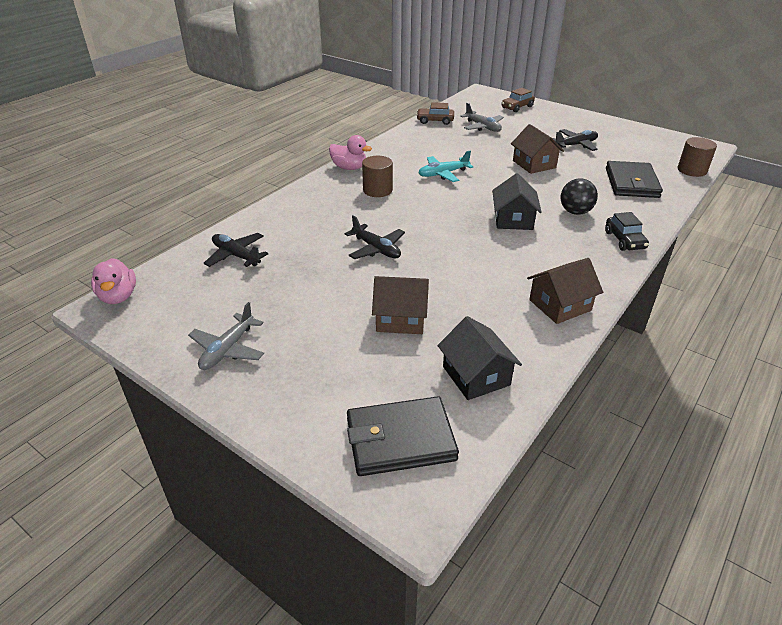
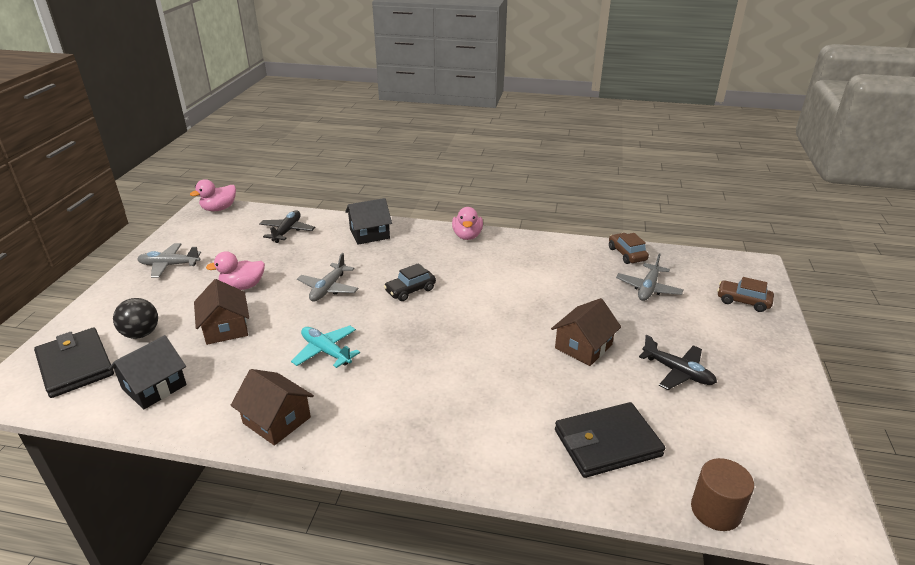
camera: 65 degrees right, 5 degrees down
black plane [345,215,405,259] -> grey plane [297,253,358,301]
brown cylinder [362,156,393,197] -> none
turquoise plane [418,150,473,182] -> turquoise plane moved to [291,325,360,368]
black house [492,173,542,230] -> black house moved to [345,198,392,245]
black ball [561,178,598,215] -> black ball moved to [113,298,158,339]
black car [605,212,649,251] -> black car moved to [384,263,436,301]
none -> pink duck [206,251,265,290]

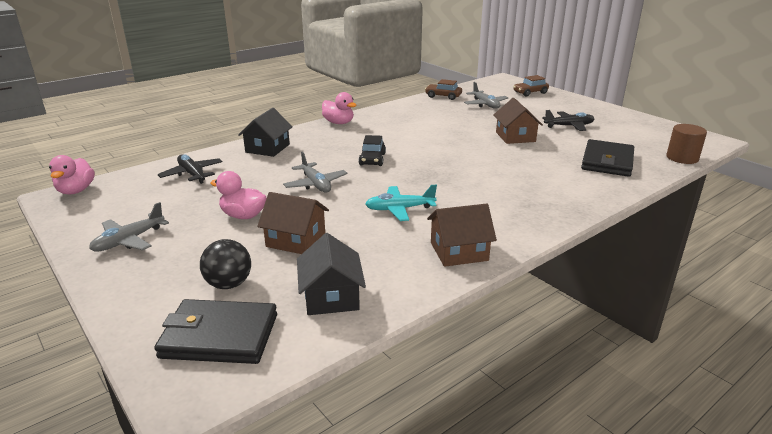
camera: 50 degrees left, 5 degrees down
pink duck [206,251,265,290] -> pink duck turned 90 degrees clockwise [211,171,267,219]

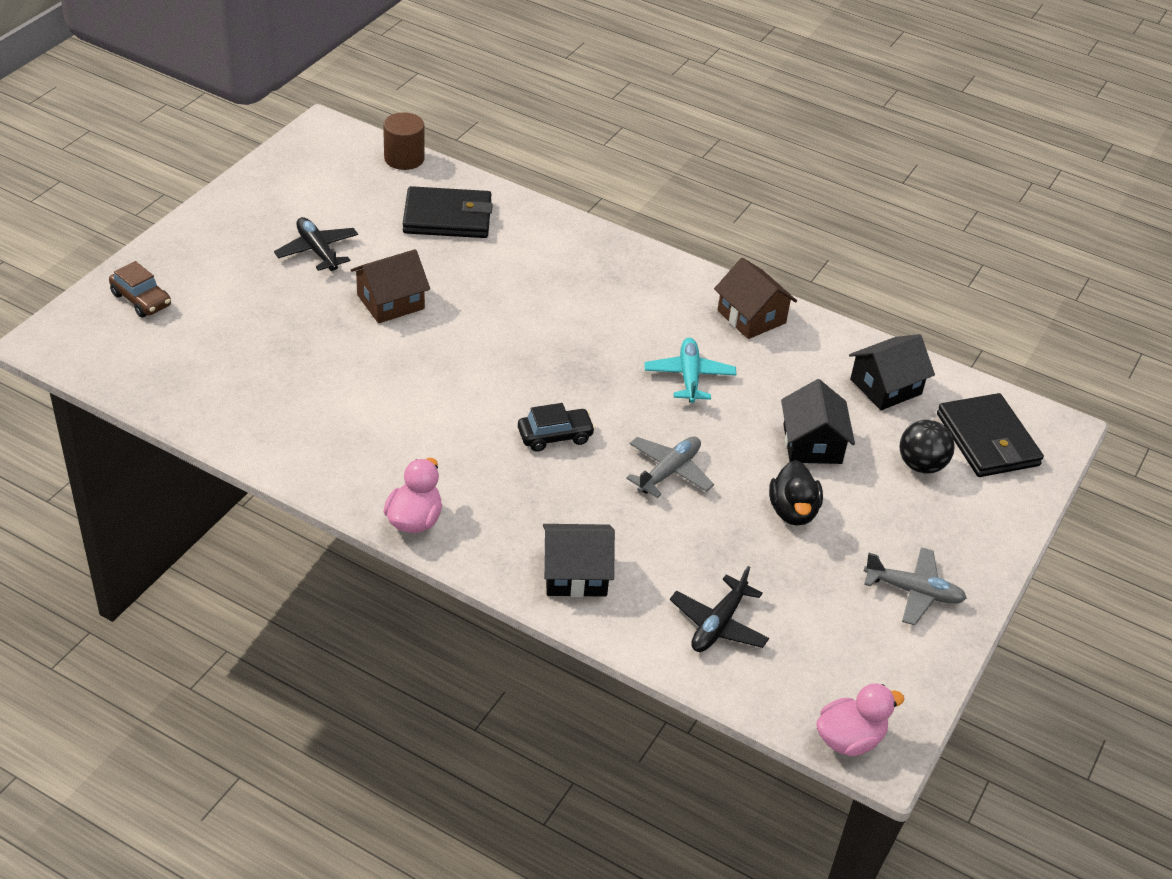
camera: 115 degrees left, 15 degrees up
pink duck [211,171,267,219] -> black duck [769,460,823,526]
brown house [257,192,329,254] -> black house [781,379,855,464]
turquoise plane [365,184,437,221] -> turquoise plane turned 150 degrees counterclockwise [645,338,736,403]
brown car [425,79,462,100] -> none
grey plane [464,82,508,109] -> none

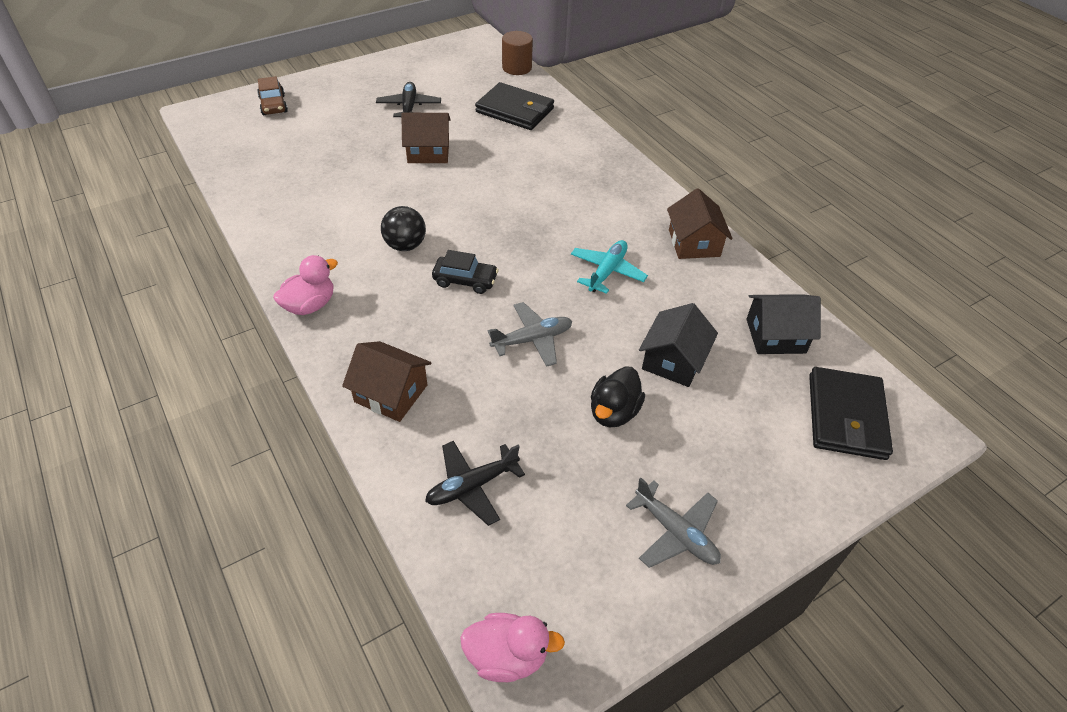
camera: 30 degrees right, 5 degrees up
black house [543,524,615,597] -> brown house [342,341,431,422]
black ball [900,420,955,474] -> black ball moved to [381,206,426,251]

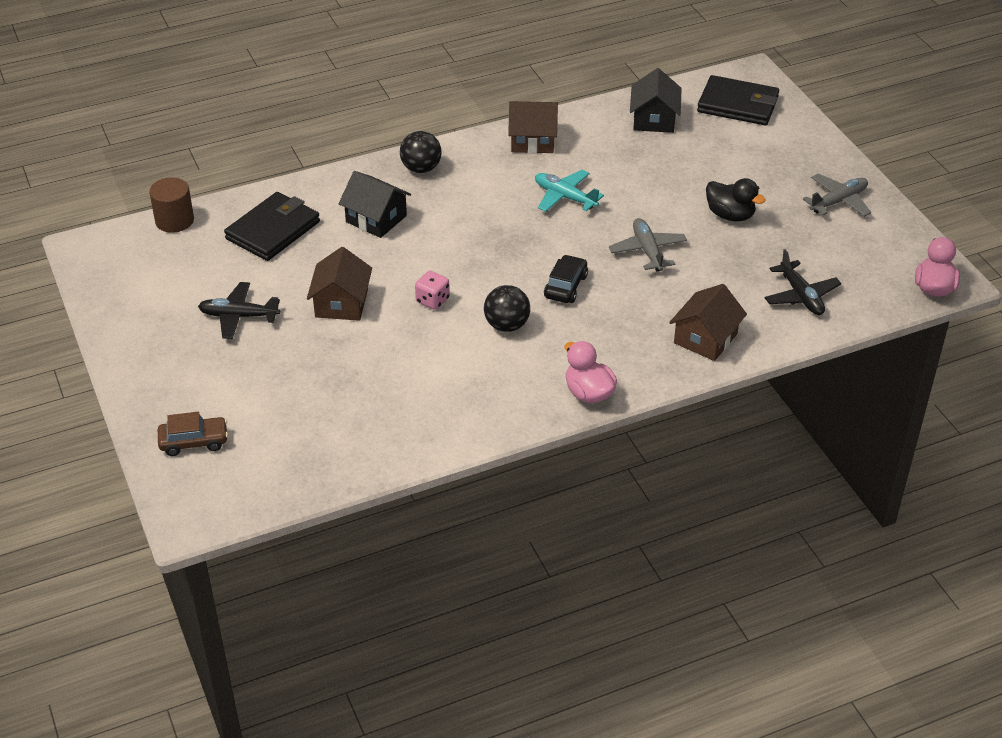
camera: 80 degrees left, 5 degrees down
black house [639,303,718,387] -> black house moved to [339,171,411,238]
none -> black ball [400,131,442,173]
none -> pink dice [415,271,450,310]

